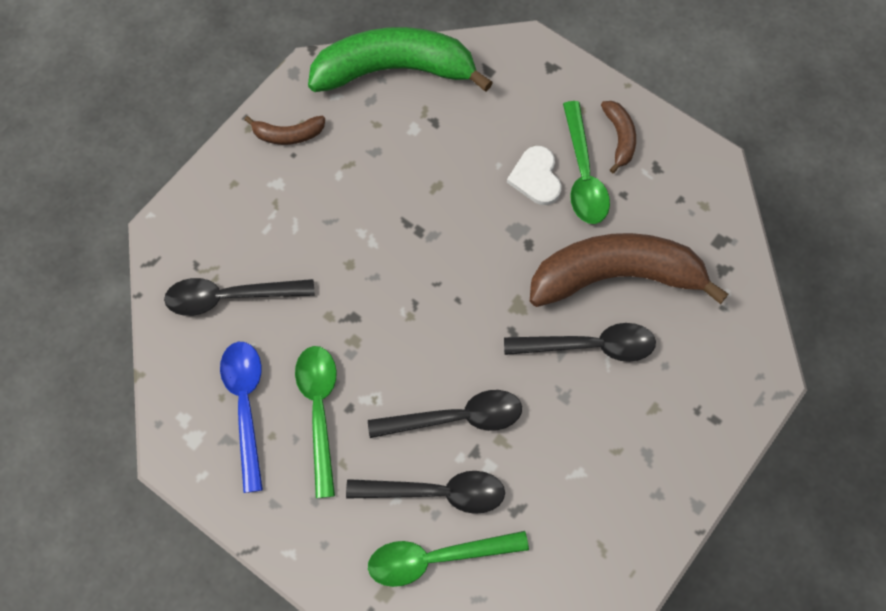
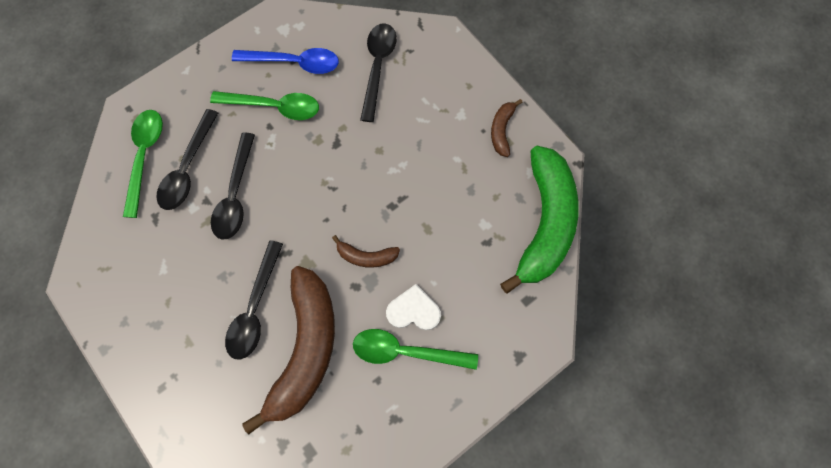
camera: 105 degrees right, 5 degrees up
brown banana [601,101,636,173] -> brown banana moved to [332,235,400,268]

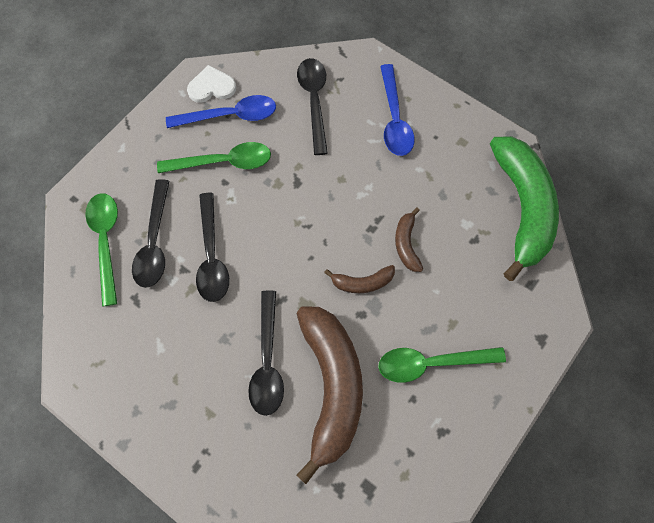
camera: 15 degrees left, 5 degrees down
white heart [386,284,441,330] -> white heart moved to [187,65,236,103]
brown banana [491,99,523,157] -> brown banana moved to [395,208,423,272]
none -> blue spoon [380,64,415,156]

